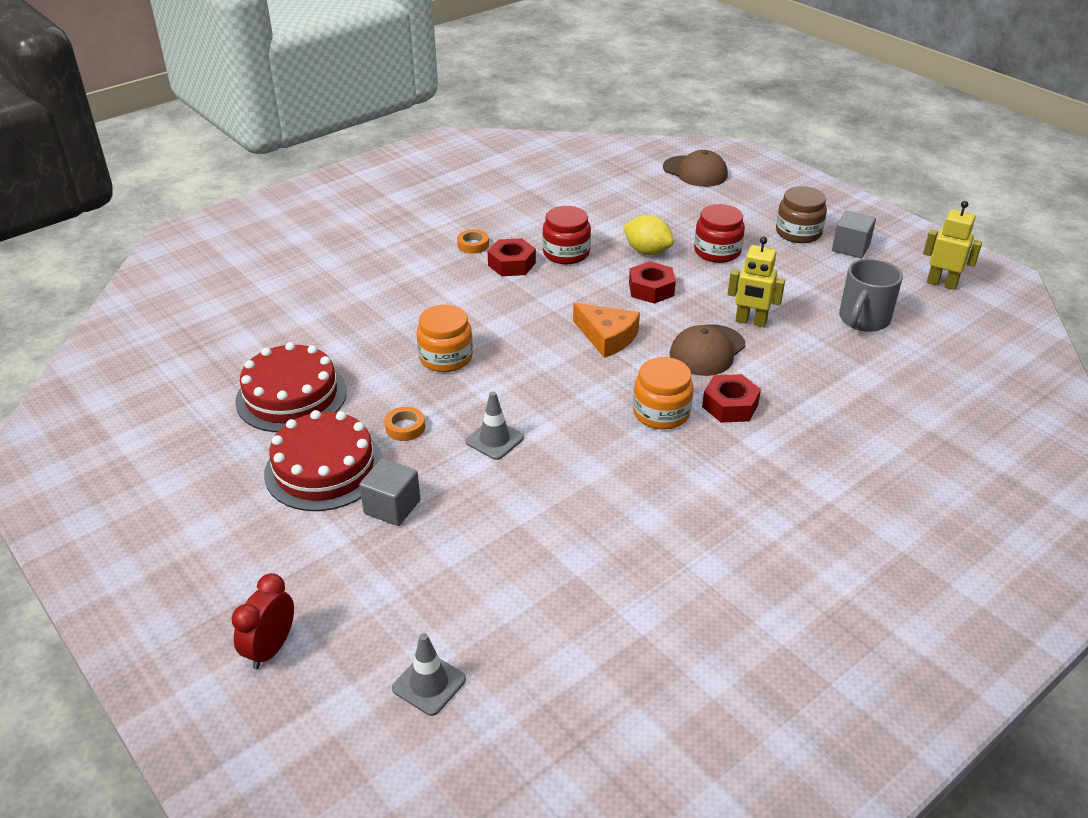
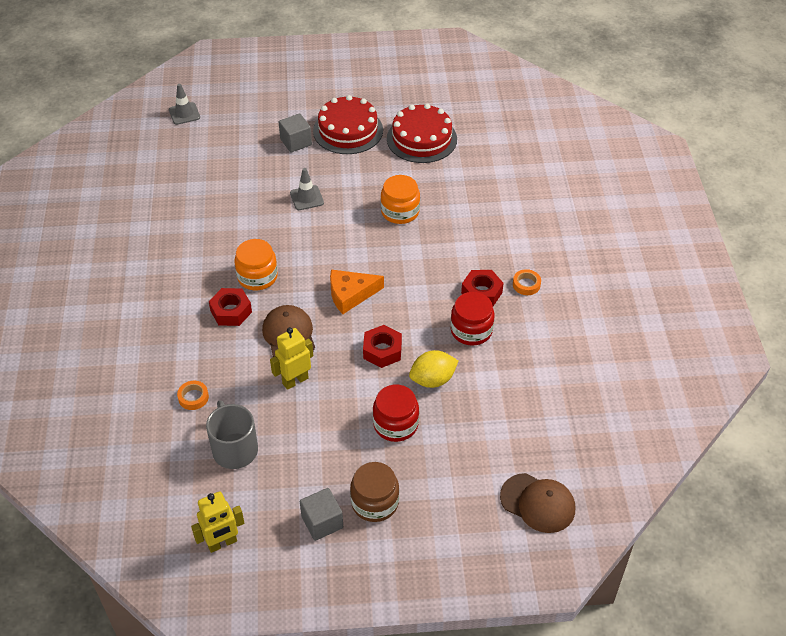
camera: 125 degrees right, 10 degrees up
red clock [231,573,294,669] -> none
orange tape [385,407,425,441] -> orange tape moved to [177,381,209,410]
brown cap [663,150,728,187] -> brown cap turned 135 degrees counterclockwise [500,473,575,533]

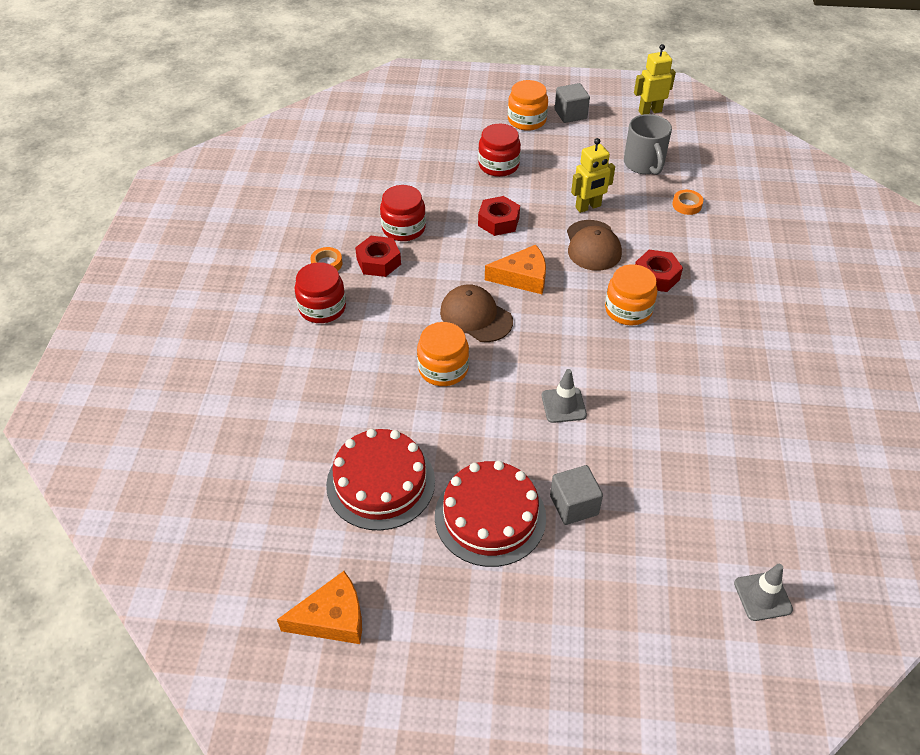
camera: 170 degrees left, 0 degrees up
brown jar [350,462,399,522] -> orange jar [508,80,548,131]
yellow lemon [409,350,458,388] -> none
brown cap [500,473,575,533] -> brown cap moved to [440,284,513,342]
none -> orange cheese [277,571,362,644]
none -> red jar [295,262,346,323]

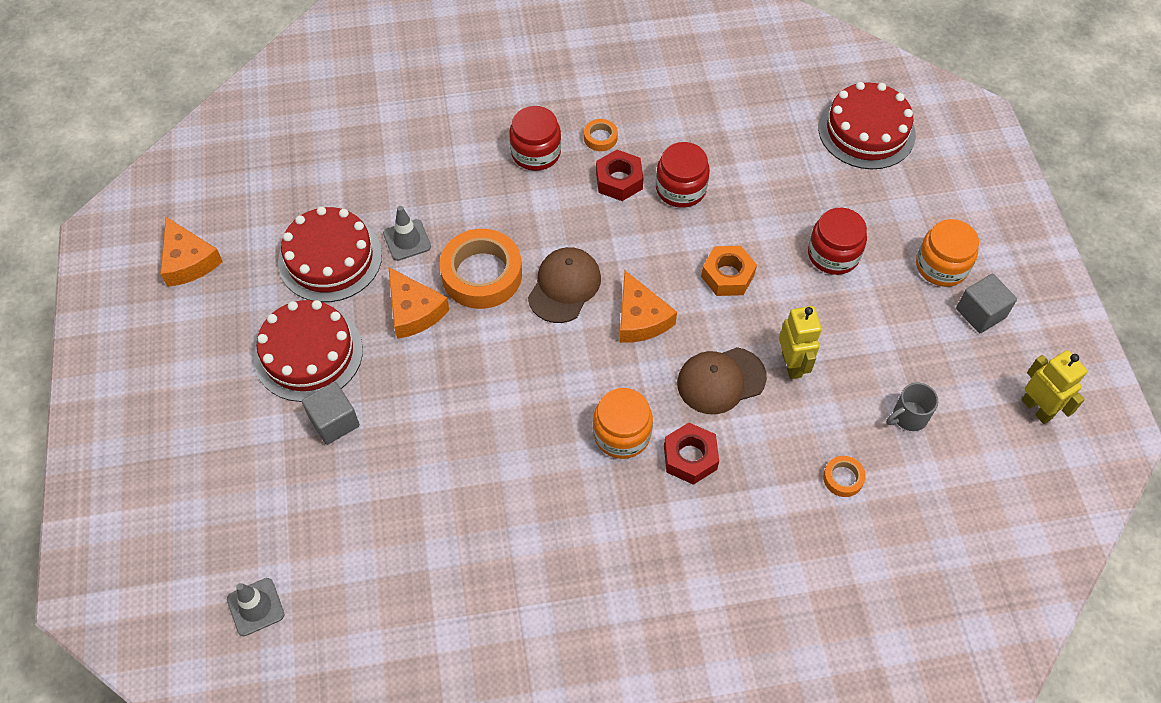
camera: 75 degrees right, 10 degrees up
orange jar [417,322,469,386] -> orange tape [439,229,522,309]
red nut [478,196,520,236] -> orange nut [701,246,757,296]
grey traffic cone [542,369,587,423] -> grey traffic cone moved to [383,206,431,261]
yellow robot [571,138,615,213] -> yellow robot turned 150 degrees counterclockwise [779,306,822,379]
grey mug [624,114,672,175] -> grey mug [886,382,938,431], size x0.63
none -> orange cheese [388,267,449,339]
none -> red cake [818,82,916,169]

